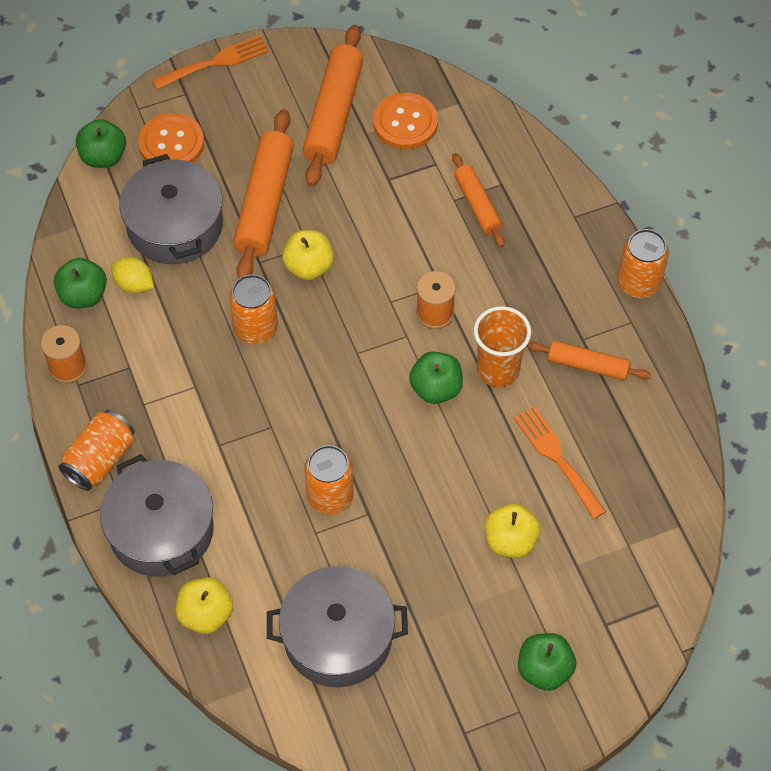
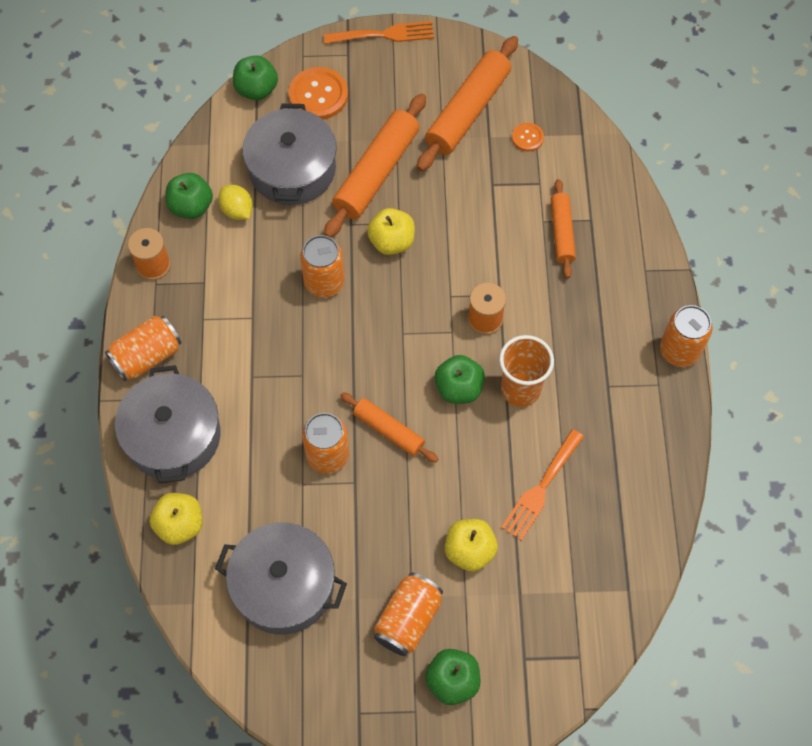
camera: 20 degrees right, 5 degrees up
orange button [373,93,438,149] -> orange button [512,123,544,152], size x0.53
orange fork [514,406,606,519] -> orange fork turned 135 degrees counterclockwise [501,429,584,540]
orange rolling pin [528,341,651,381] -> orange rolling pin moved to [340,392,438,462]
none -> orange can [374,572,443,656]

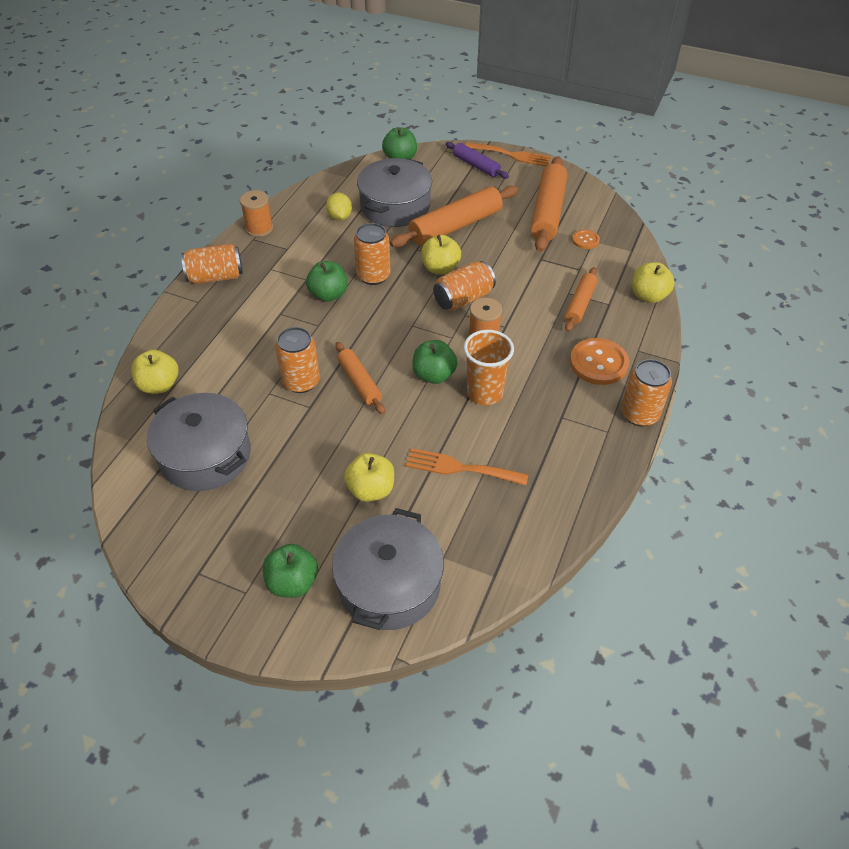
camera: 25 degrees right, 15 degrees down
grey pot [115,365,220,483] -> grey pot moved to [332,508,444,630]
green apple [166,173,213,219] -> green apple moved to [306,261,348,302]
orange button [289,67,348,120] -> orange button moved to [570,338,629,385]
orange can [374,572,443,656] -> orange can moved to [433,261,496,311]
orange rolling pin [417,36,518,171] -> orange rolling pin turned 45 degrees counterclockwise [530,156,567,252]
orange fork [501,429,584,540] -> orange fork turned 45 degrees clockwise [405,448,529,485]
none -> purple rolling pin [446,142,509,179]
none -> yellow apple [632,262,675,303]

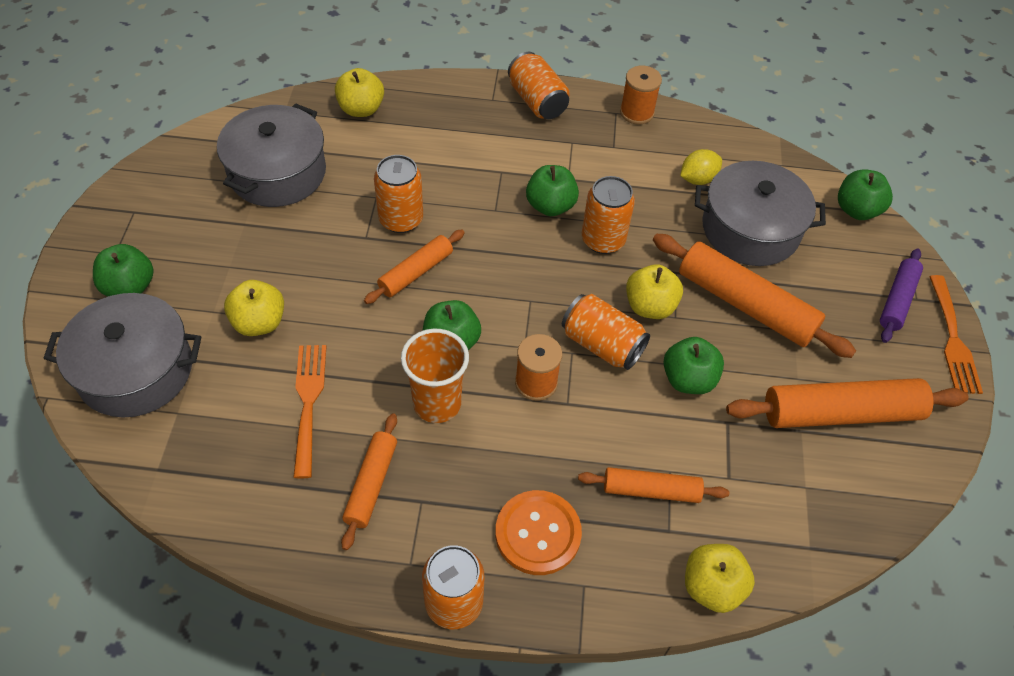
camera: 70 degrees right, 5 degrees up
orange button [572,230,600,249] -> none
none -> orange rolling pin [341,413,397,550]
none -> green apple [663,337,724,394]

